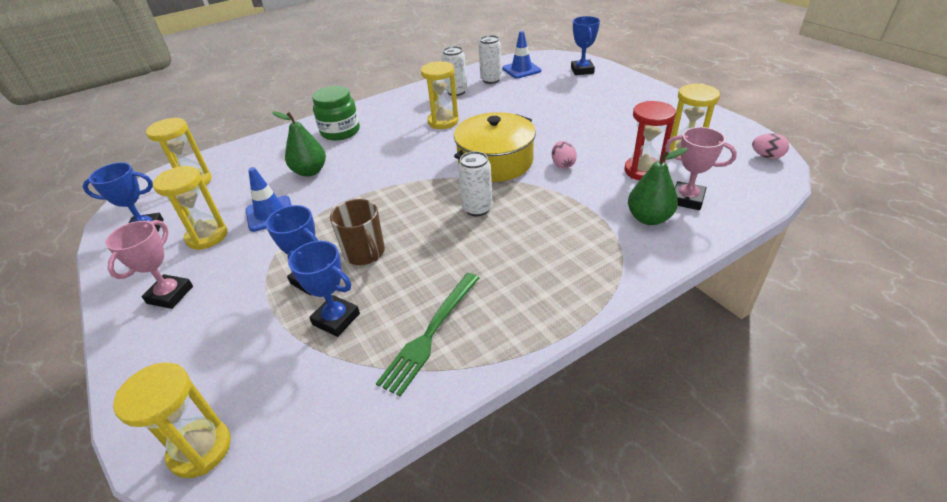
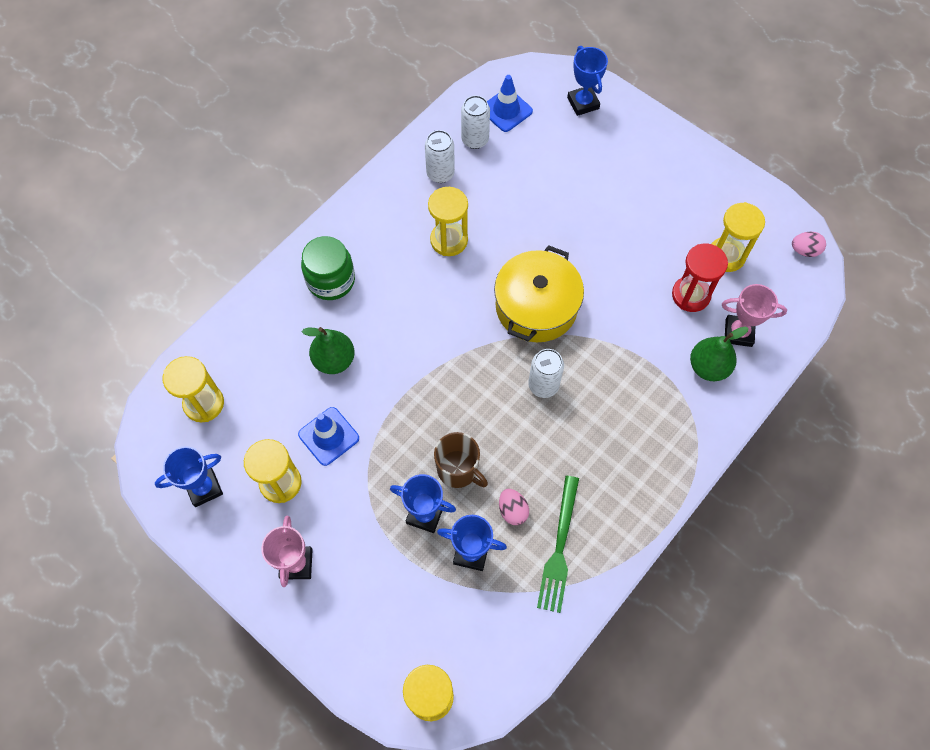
camera: 20 degrees left, 25 degrees up
pink egg [552,141,577,169] -> pink egg moved to [499,489,529,525]

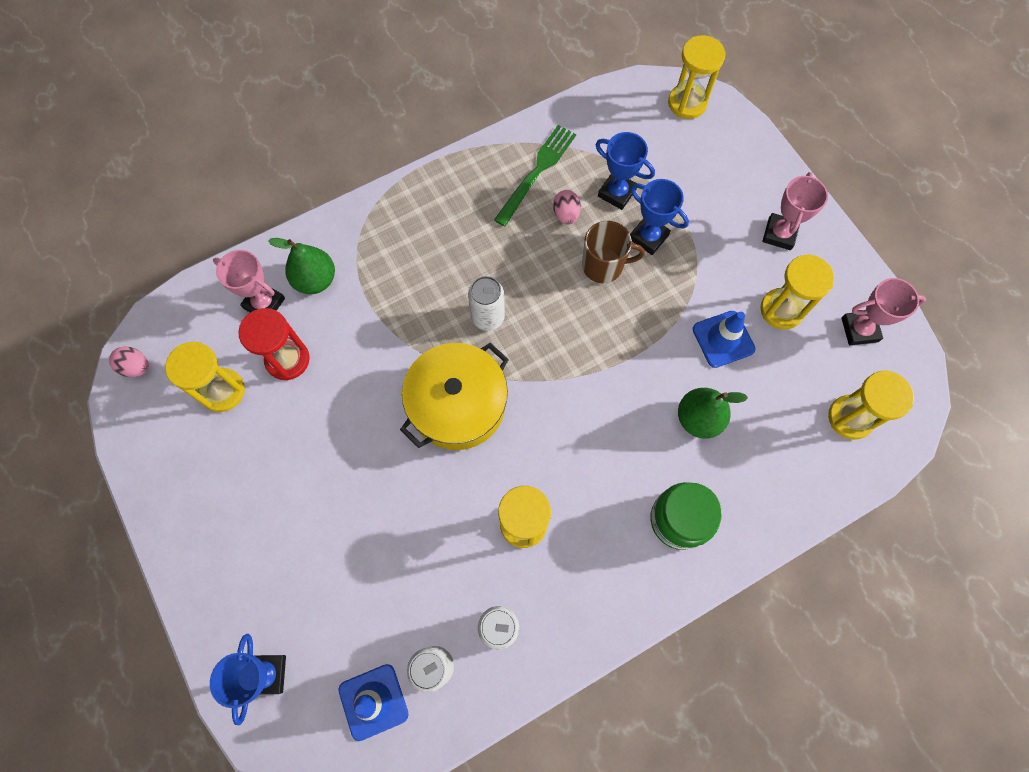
camera: 160 degrees left, 5 degrees up
blue trophy [155,446,223,507] -> pink trophy [841,278,926,345]
brown mug [434,432,488,488] -> brown mug turned 120 degrees clockwise [582,221,645,283]

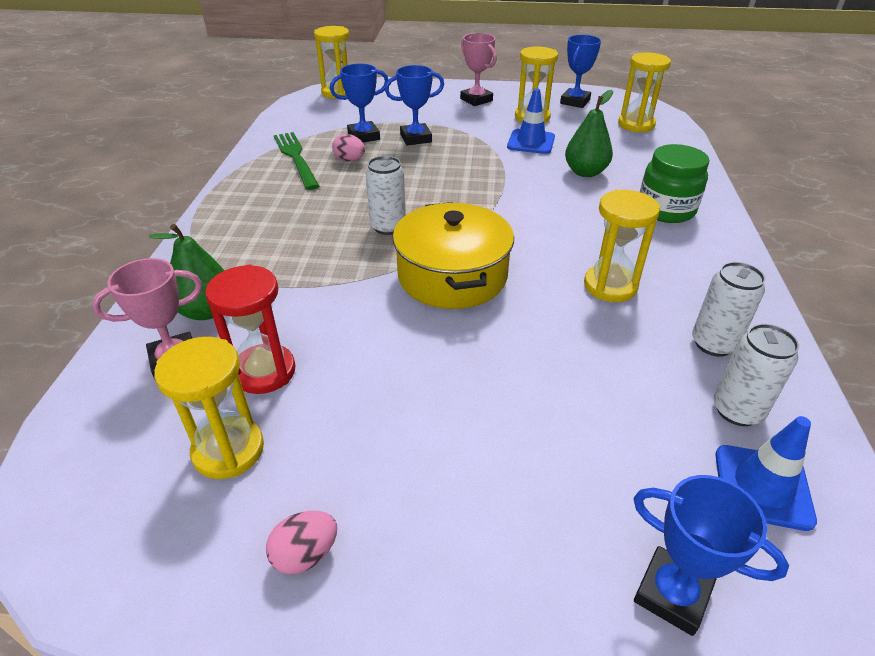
camera: 55 degrees left, 30 degrees down
pink egg [109,346,149,377] -> pink egg moved to [266,511,337,574]
brown mug [582,221,645,283] -> none
pink trophy [841,278,926,345] -> blue trophy [560,35,601,108]

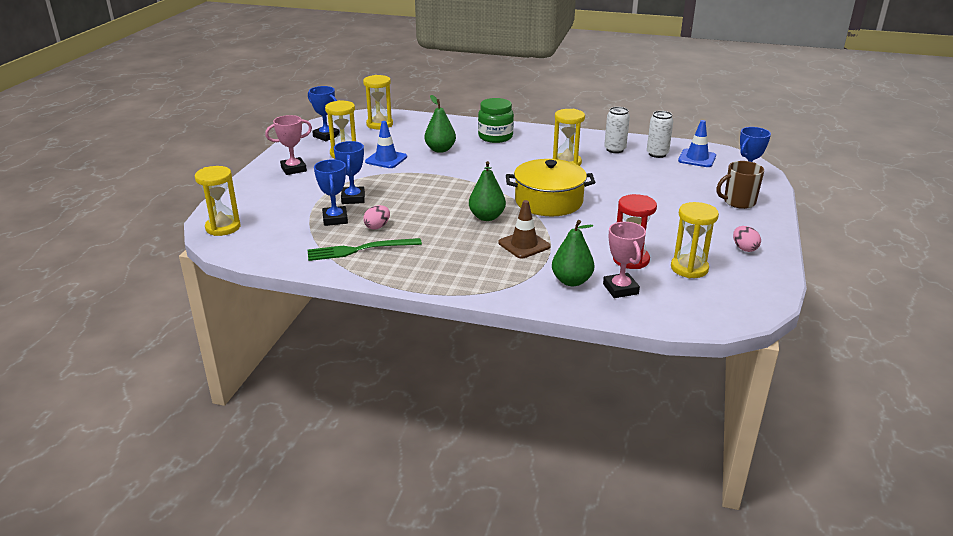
camera: 80 degrees left, 10 degrees down
white can [365,156,406,235] -> green pear [469,161,506,221]
none -> brown traffic cone [498,200,551,259]
none -> brown mug [717,161,764,209]

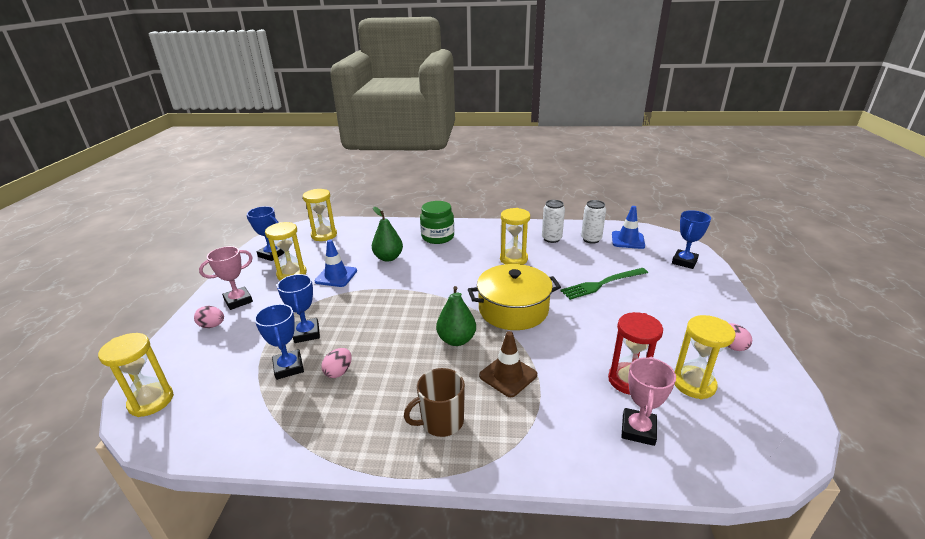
camera: 10 degrees left, 0 degrees up
green fork [307,238,422,261] -> green fork moved to [560,268,648,300]
green pear [552,220,594,286] -> none
pink trophy [603,222,646,298] -> pink trophy turned 45 degrees clockwise [621,357,676,446]
brown mug [717,161,764,209] -> brown mug moved to [404,368,465,437]
none -> pink egg [194,306,224,328]

